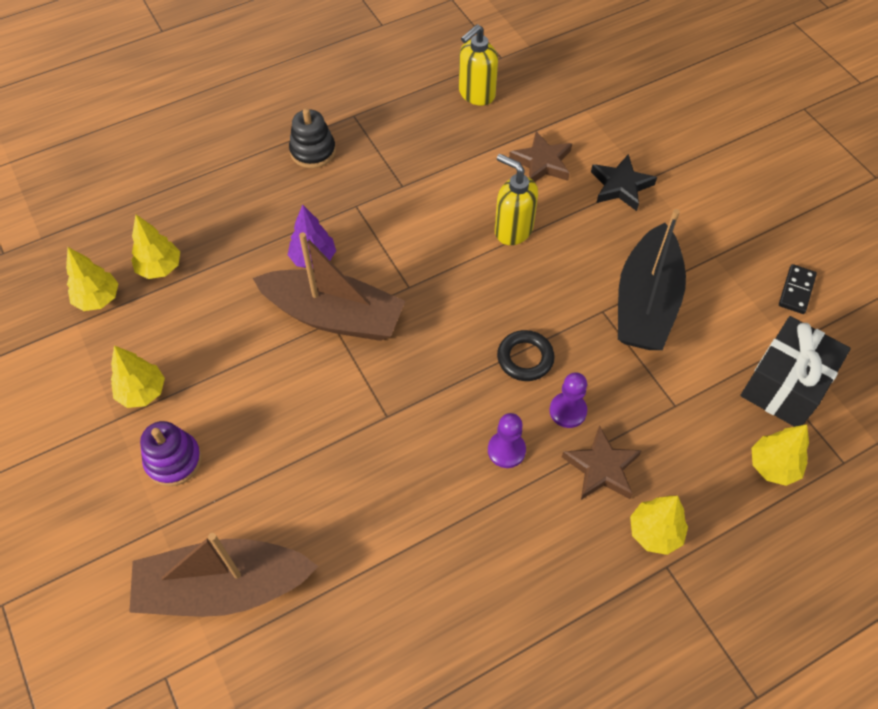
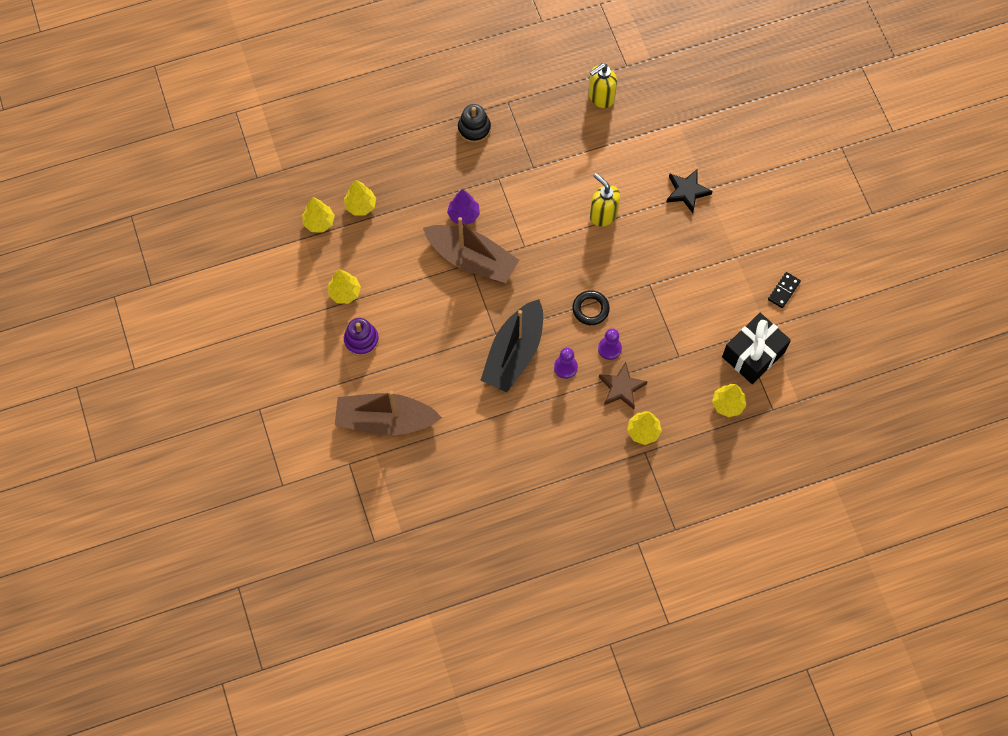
camera: 10 degrees right, 10 degrees up
brown star [509,131,572,182] -> none
black boat [618,209,686,350] -> black boat moved to [481,299,543,392]

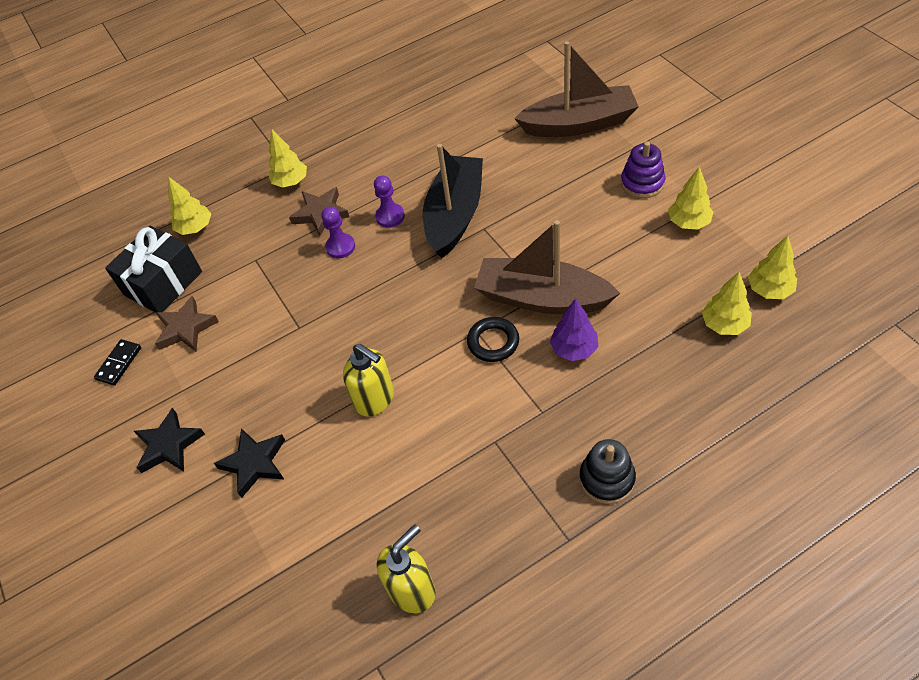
camera: 175 degrees right, 15 degrees down
black ring [572,290,610,325] -> black ring moved to [467,317,519,362]
none -> black star [134,408,205,473]
none -> brown star [155,296,219,351]

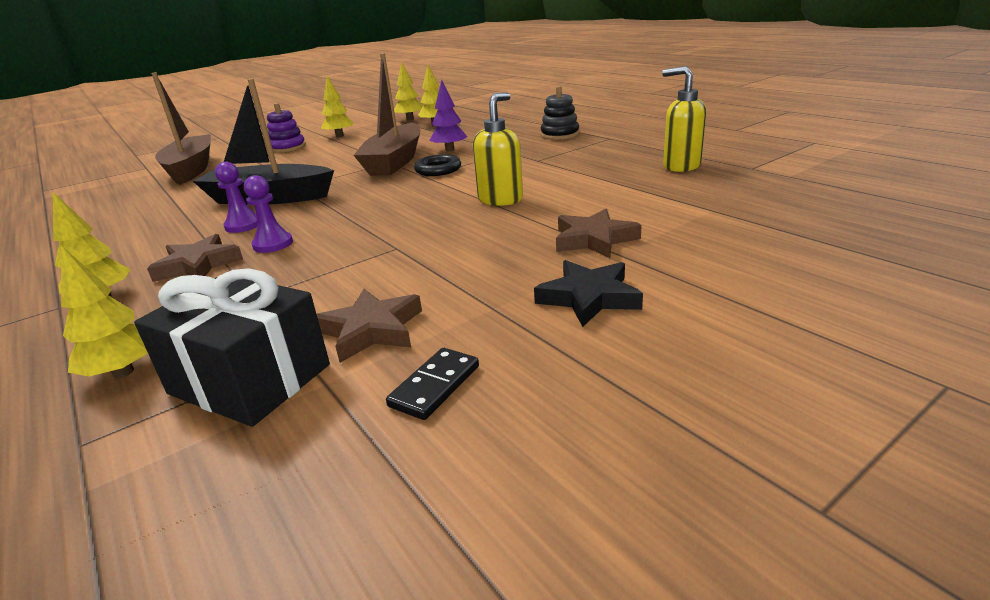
camera: 100 degrees left, 25 degrees down
black domino [94,339,141,386] -> black domino turned 75 degrees counterclockwise [386,348,479,420]
black star [214,428,285,498] -> brown star [556,209,642,258]

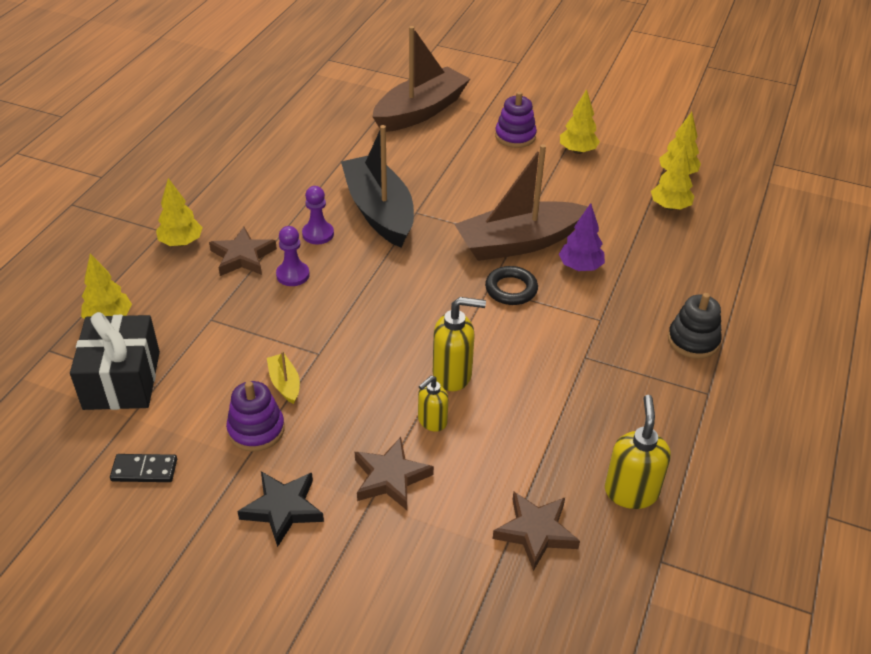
camera: 55 degrees right, 15 degrees up
brown star [317,289,422,363] -> brown star moved to [493,492,580,571]
none -> purple stacking toy [226,381,285,452]
none -> yellow boat [267,351,300,404]
none -> yellow soap dispenser [418,376,448,432]

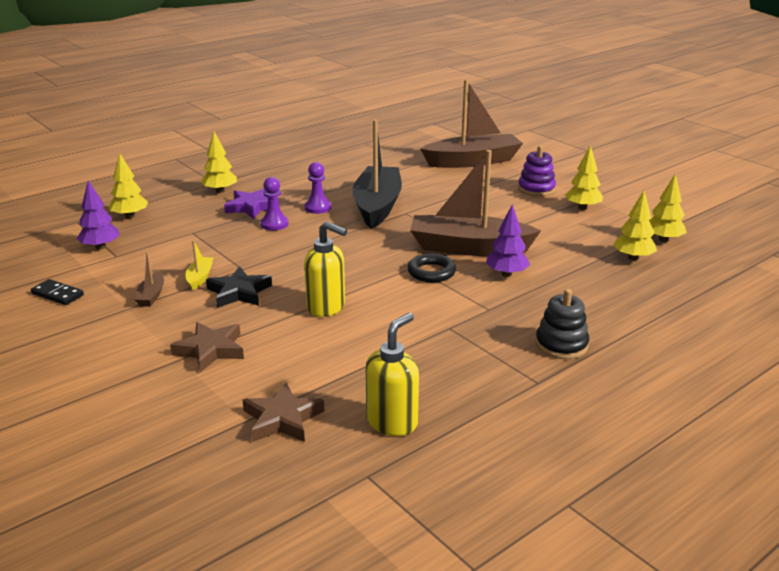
camera: 30 degrees right, 15 degrees down
black gift [70,312,160,410] -> purple tree [77,180,120,250]
brown star [209,227,277,276] -> purple star [224,189,280,219]
purple stacking toy [226,381,285,452] -> brown boat [134,251,164,307]
black star [237,471,324,547] -> black star moved to [206,266,272,308]
yellow soap dispenser [418,376,448,432] -> none

